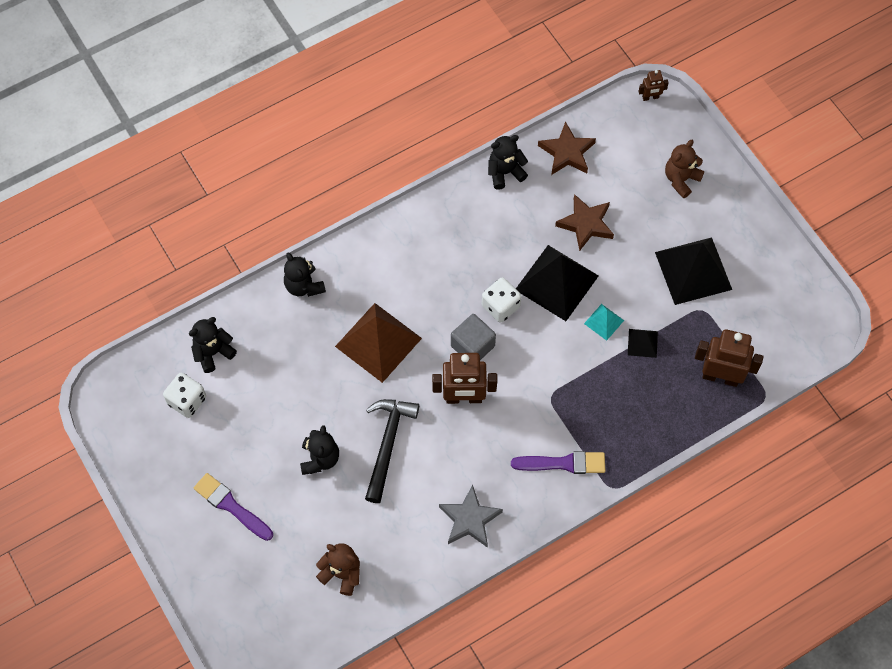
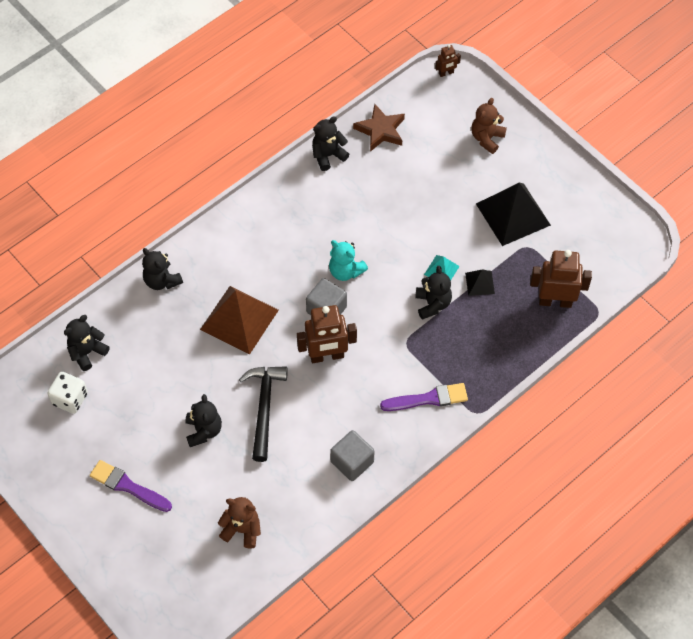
camera: 10 degrees left, 5 degrees down
grey star [439,485,503,548] -> grey cube [330,430,375,481]
white dice [482,277,521,323] -> turquoise teddy bear [329,240,368,281]
black pyramid [516,245,599,321] -> none
brown star [555,194,614,251] -> none
none -> black teddy bear [415,266,452,320]

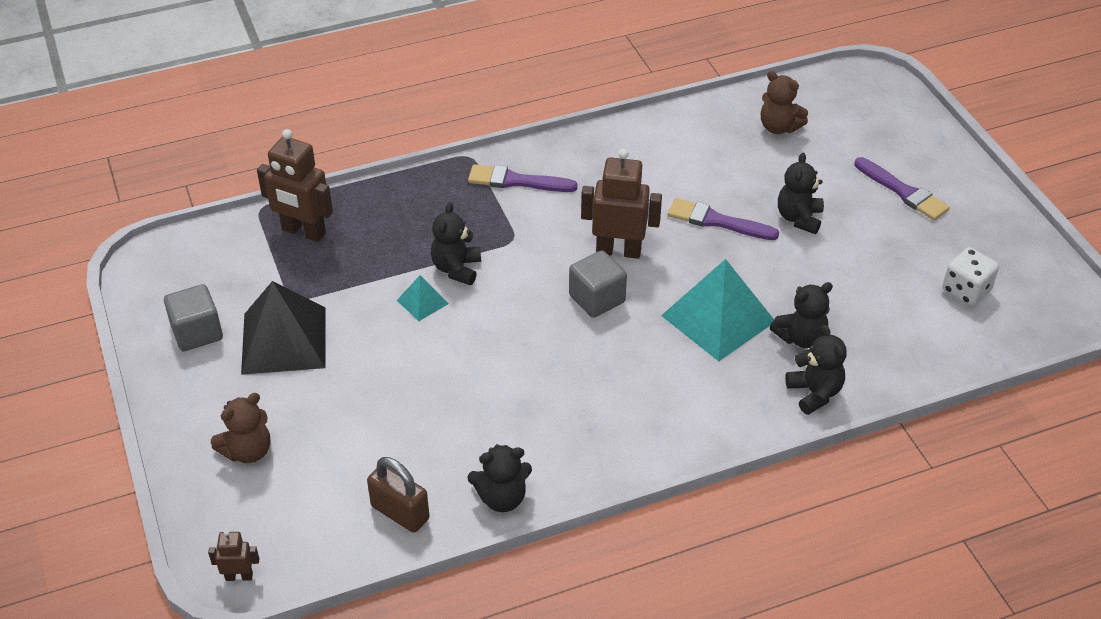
camera: 160 degrees left, 15 degrees down
black teddy bear [64,315,110,371] -> black teddy bear moved to [770,282,833,348]
brown pyramid [200,286,279,355] -> turquoise pyramid [661,259,774,361]
black hammer [239,366,288,462] -> purple brush [668,198,779,240]
turquoise teddy bear [329,240,368,281] -> none
grey cube [330,430,375,481] -> grey cube moved to [164,284,223,351]
brown star [353,104,405,152] -> brown padlock [367,457,430,533]
black pyramid [465,270,495,296] -> none

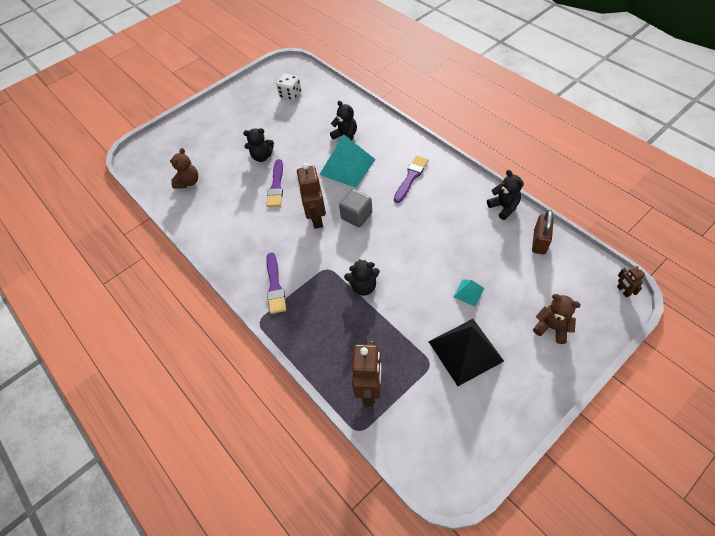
camera: 105 degrees left, 10 degrees up
grey cube [164,284,223,351] -> none
turquoise pyramid [397,275,449,321] -> turquoise pyramid moved to [453,279,484,307]
black teddy bear [785,325,847,415] -> none
purple brush [854,157,950,220] -> purple brush moved to [394,156,429,203]

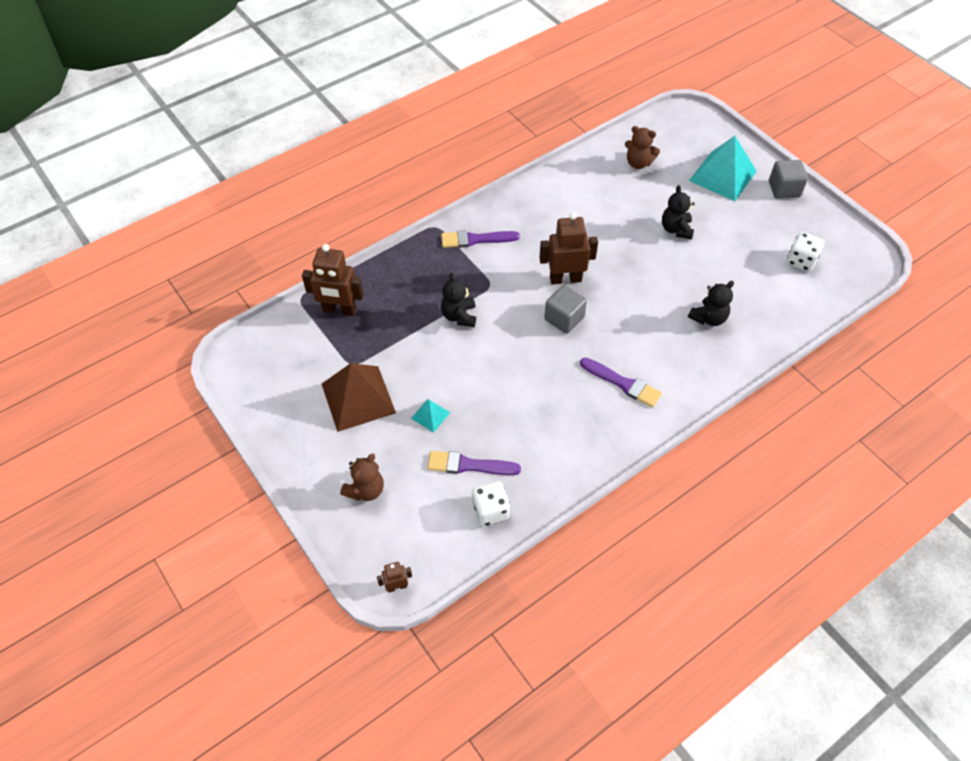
camera: 90 degrees right, 0 degrees up
purple brush [266,159,283,207] -> purple brush moved to [427,451,521,475]
turquoise pyramid [319,134,376,188] -> turquoise pyramid moved to [689,136,757,201]
black pyramid [429,319,504,386] -> brown pyramid [322,363,396,432]
black teddy bear [487,170,524,220] -> none
brown padlock [532,210,554,255] -> white dice [472,481,510,526]
none -> grey cube [769,160,808,199]

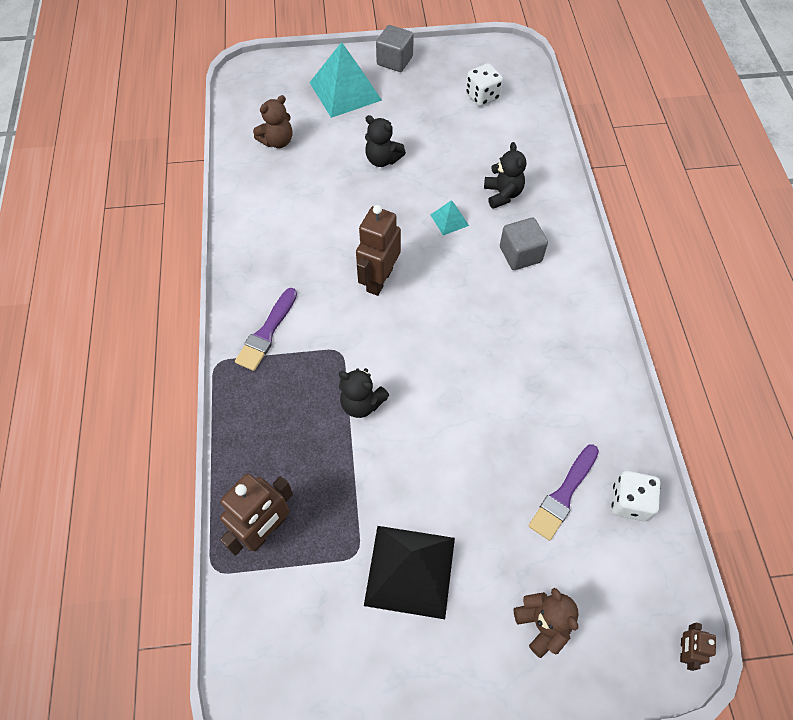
camera: 60 degrees left, 5 degrees up
brown pyramid [322,363,396,432] -> black pyramid [364,526,455,619]
turquoise pyramid [411,399,450,433] -> turquoise pyramid moved to [431,200,469,235]
grey cube [544,285,587,334] -> grey cube moved to [500,218,548,270]
purple brush [580,358,662,407] -> none

